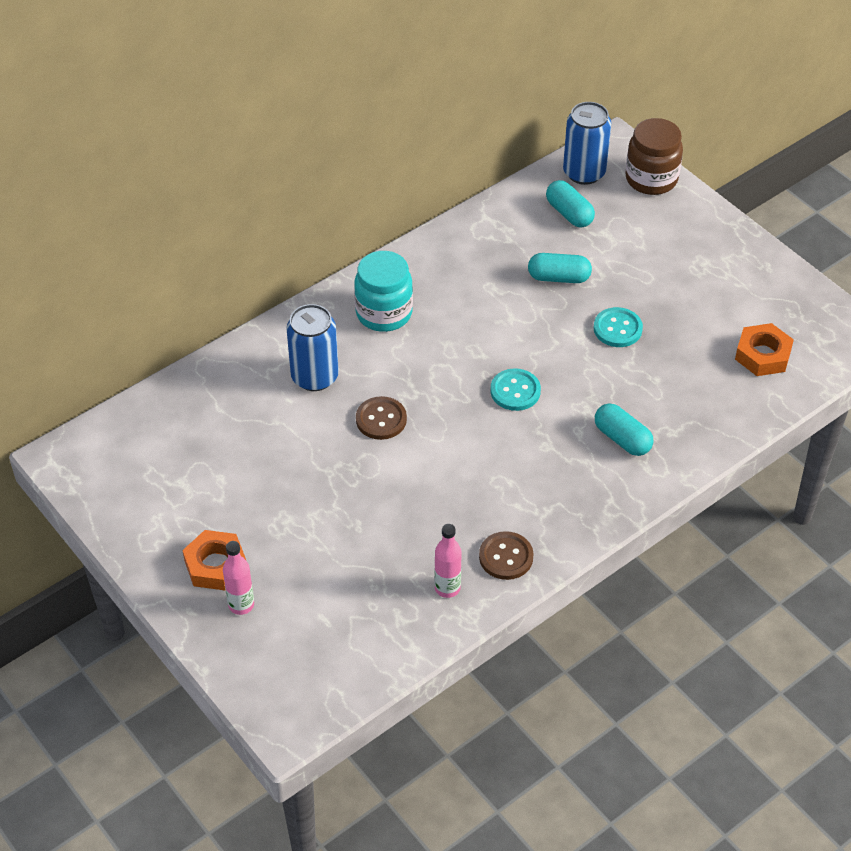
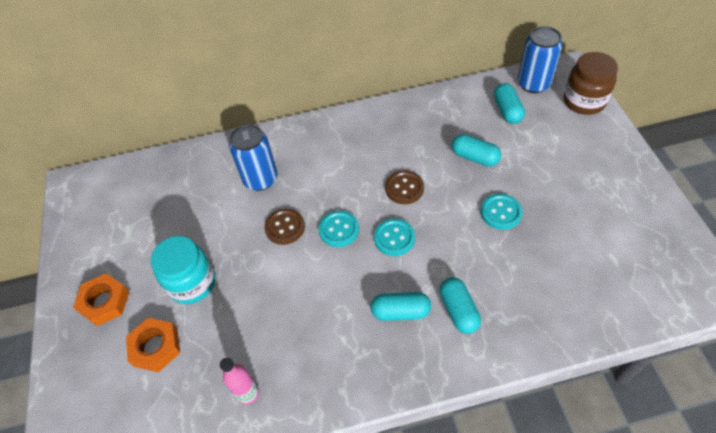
camera: 30 degrees right, 5 degrees up
pink bottle [223,541,254,615] -> none
turquoise jar [354,251,413,332] -> turquoise jar moved to [151,236,215,304]
brown button [479,531,534,580] -> brown button moved to [385,170,424,204]
orange nut [735,323,794,376] -> orange nut moved to [126,318,180,372]
none -> turquoise button [319,211,359,247]
none -> turquoise capsule [370,292,431,321]

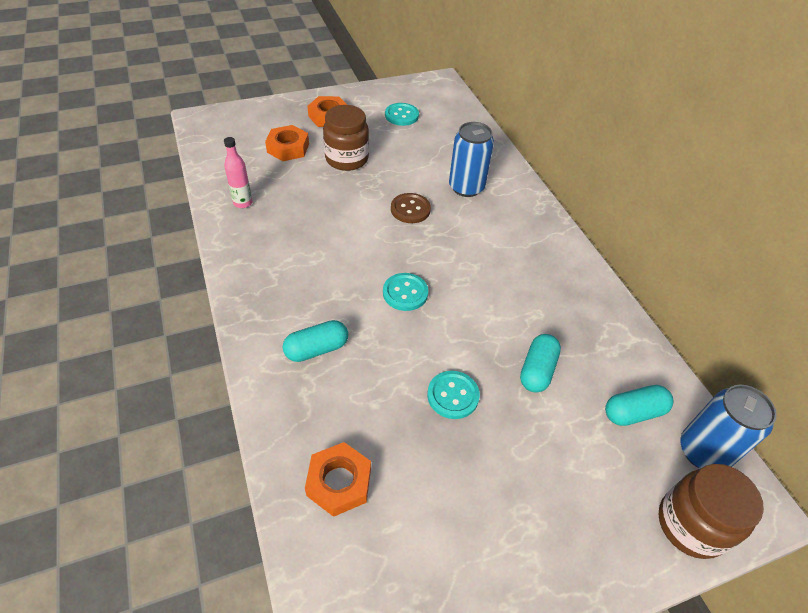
camera: 75 degrees right, 5 degrees down
turquoise jar [151,236,215,304] -> brown jar [323,105,369,171]
turquoise button [319,211,359,247] -> turquoise button moved to [385,103,419,126]
turquoise capsule [370,292,431,321] -> none
brown button [385,170,424,204] -> none
none -> orange nut [305,442,371,517]

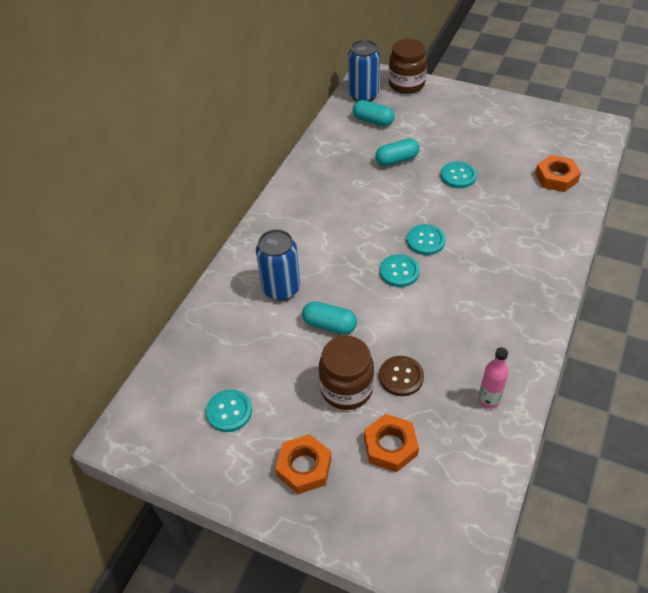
camera: 130 degrees left, 0 degrees up
turquoise capsule [283,320,348,362] -> turquoise capsule moved to [302,301,357,334]
brown button [391,193,431,223] -> brown button moved to [379,356,424,396]
none -> turquoise button [380,254,420,287]

